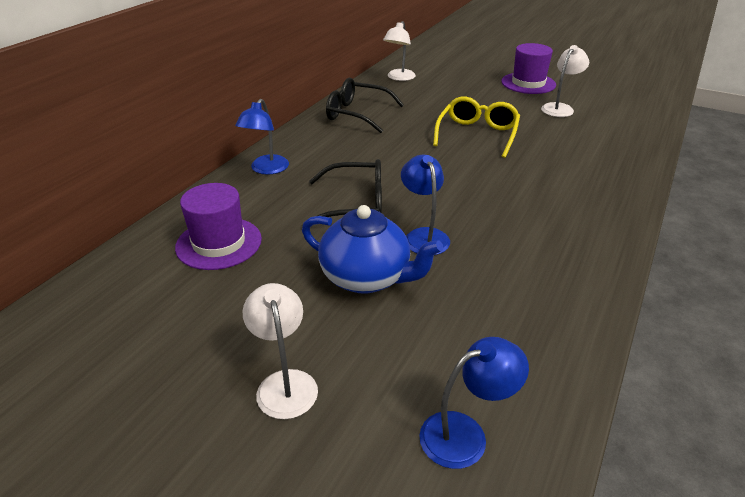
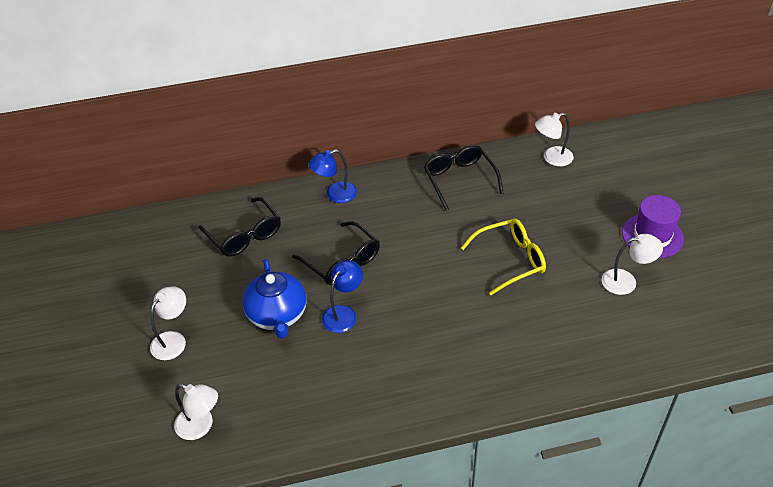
camera: 50 degrees right, 10 degrees up
purple hat [175,183,262,270] -> black glasses [198,197,281,257]
blue lamp [419,337,529,469] -> white lamp [174,384,218,440]

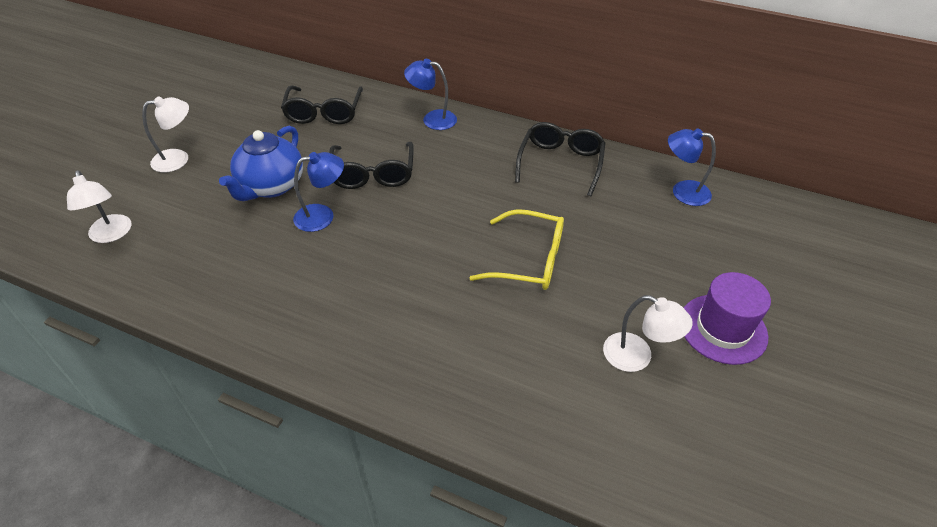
camera: 35 degrees right, 0 degrees up
white lamp [535,113,574,166] -> blue lamp [668,128,716,206]

